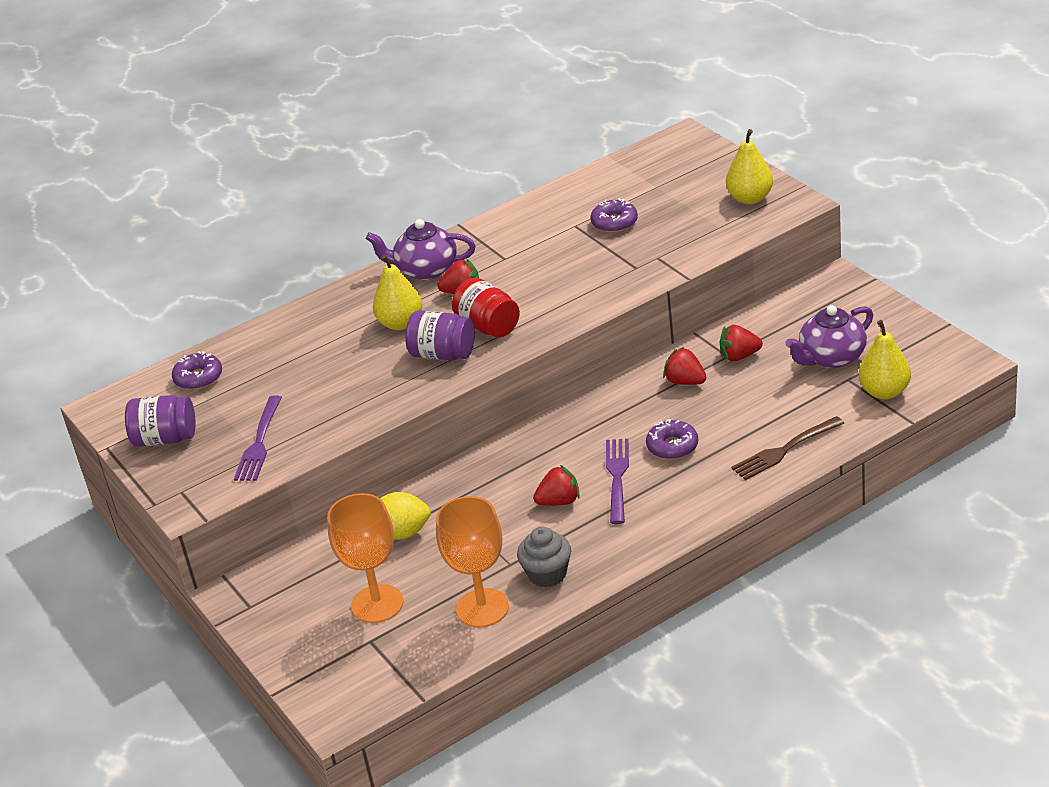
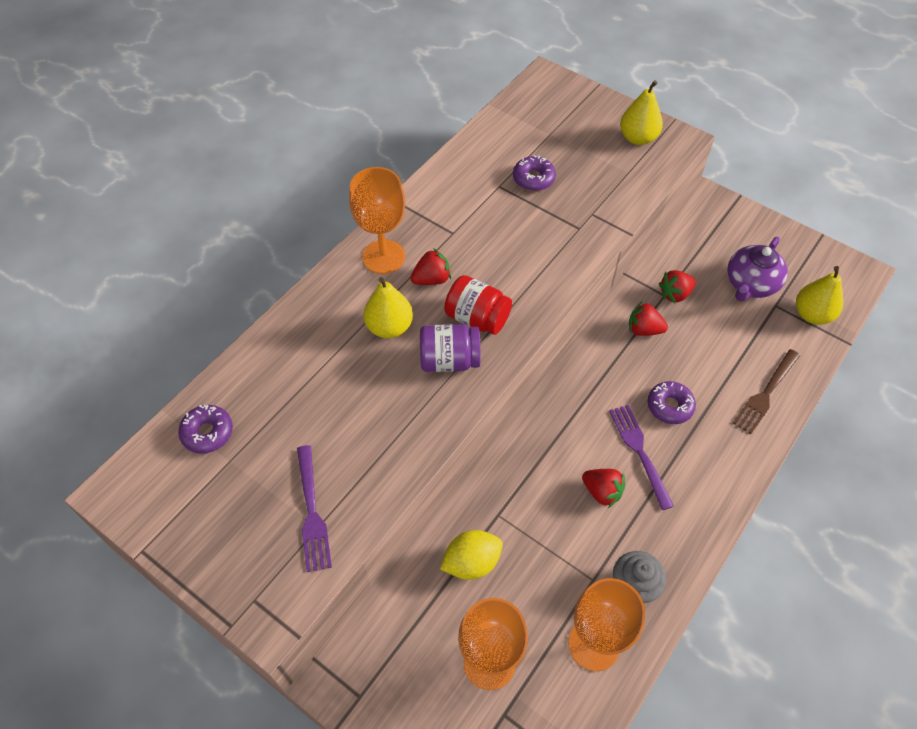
camera: 25 degrees left, 20 degrees up
purple jar [125,395,196,447] -> none
purple teapot [366,219,476,280] -> orange goblet [349,167,405,274]
red strawberry [533,465,580,506] -> red strawberry turned 75 degrees clockwise [582,469,626,508]

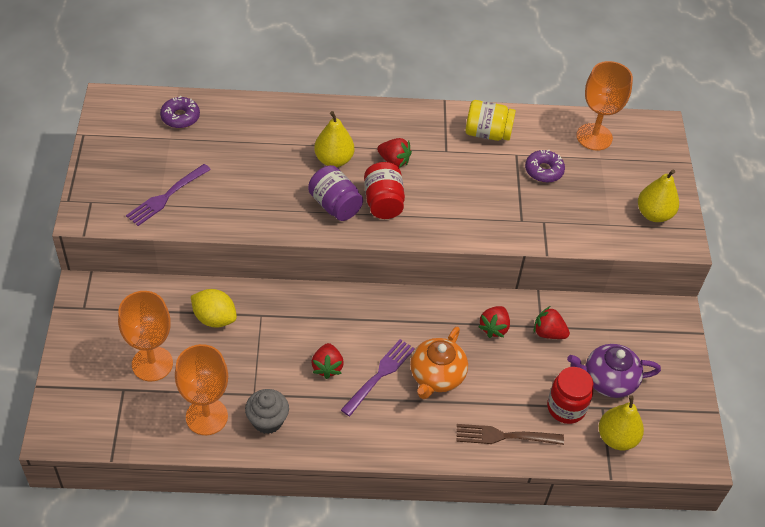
camera: 50 degrees right, 5 degrees down
orange goblet [349,167,405,274] -> orange goblet moved to [577,61,633,150]
red strawberry [629,301,668,336] -> red strawberry turned 135 degrees counterclockwise [478,306,510,338]
purple donut [648,381,696,424] -> orange teapot [410,327,468,399]
none -> yellow jar [465,100,516,141]
none -> red jar [547,367,593,424]

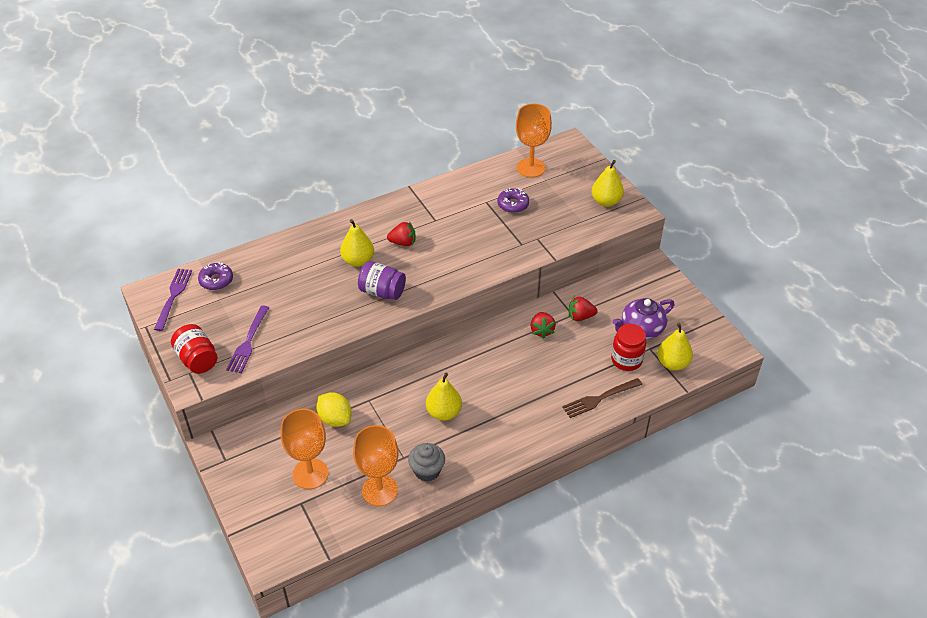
camera: 25 degrees left, 5 degrees down
yellow lemon [191,289,237,328] -> yellow lemon turned 45 degrees clockwise [316,392,352,427]
red strawberry [311,343,344,379] -> yellow pear [426,373,462,421]
purple fork [341,339,415,416] -> purple fork moved to [154,269,192,331]
red jar [364,162,405,219] -> red jar moved to [171,324,217,374]
orange teapot [410,327,468,399] -> none
yellow jar [465,100,516,141] -> none

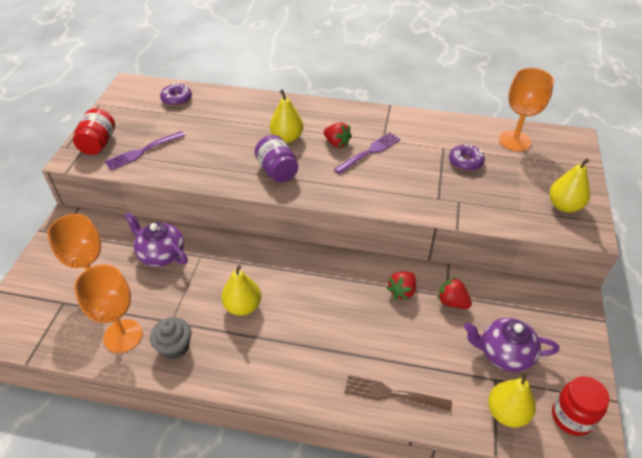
camera: 40 degrees right, 0 degrees up
purple fork [154,269,192,331] -> purple fork moved to [334,132,400,174]
yellow lemon [316,392,352,427] -> purple teapot [124,212,188,267]
red jar [611,324,646,371] -> red jar moved to [552,376,609,436]

